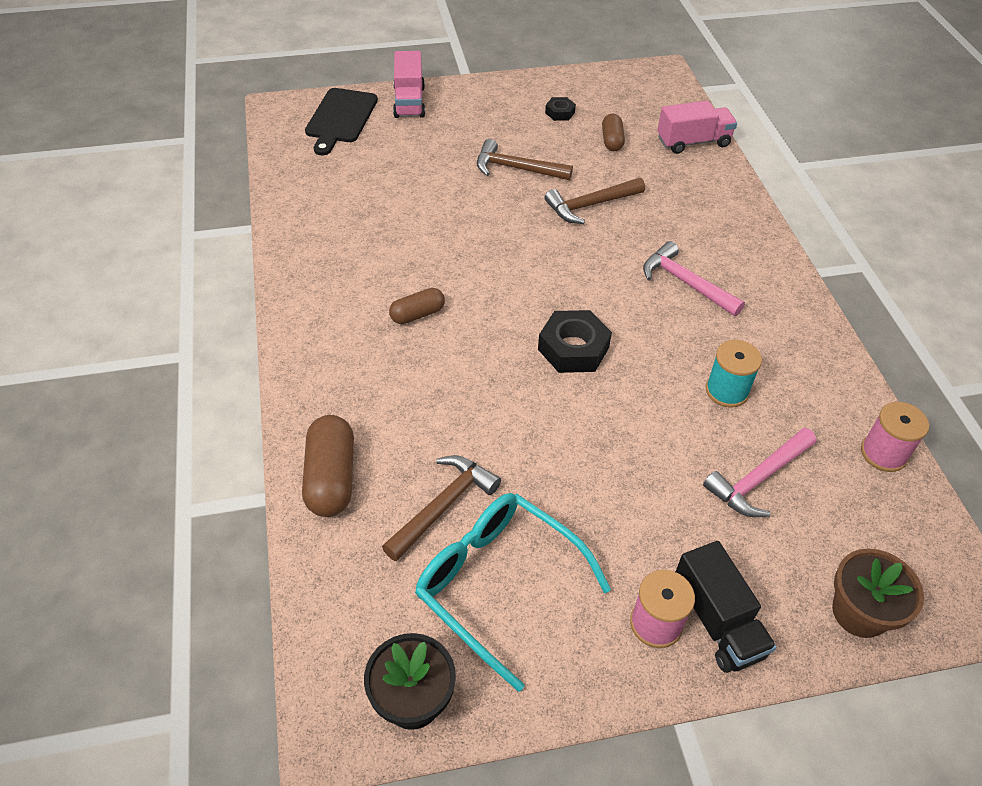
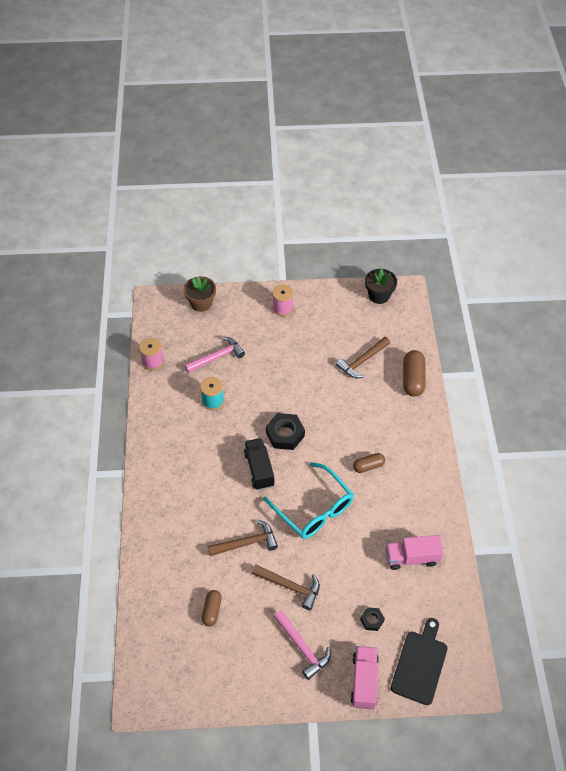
camera: 170 degrees left, 5 degrees up
turquoise glasses [415,493,611,692] -> turquoise glasses moved to [263,462,354,539]
black nut [545,97,576,121] -> black nut moved to [360,607,385,631]
pink hammer [643,241,745,316] -> pink hammer moved to [273,610,331,680]
pink truck [657,101,737,154] -> pink truck moved to [386,535,444,570]
black truck [676,541,776,673] -> black truck moved to [244,438,275,490]

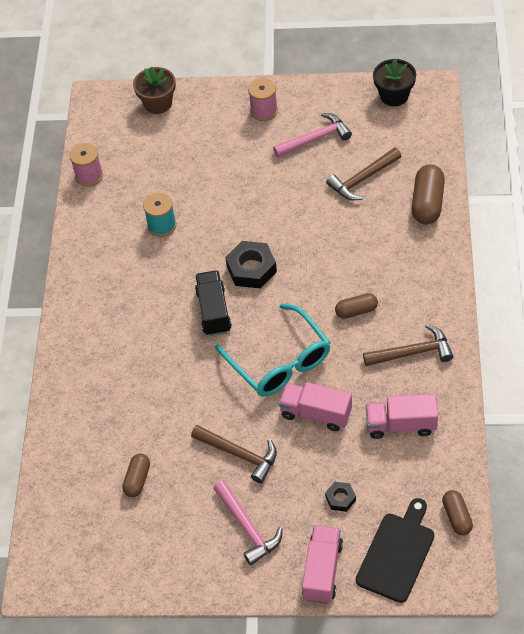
camera: 10 degrees right, 0 degrees up
pink hammer [184,337,245,373] -> pink hammer moved to [273,113,352,157]
brown hammer [207,520,278,556] -> brown hammer moved to [363,324,453,366]
none -> pink truck [279,382,352,431]
none -> brown capsule [442,490,473,535]

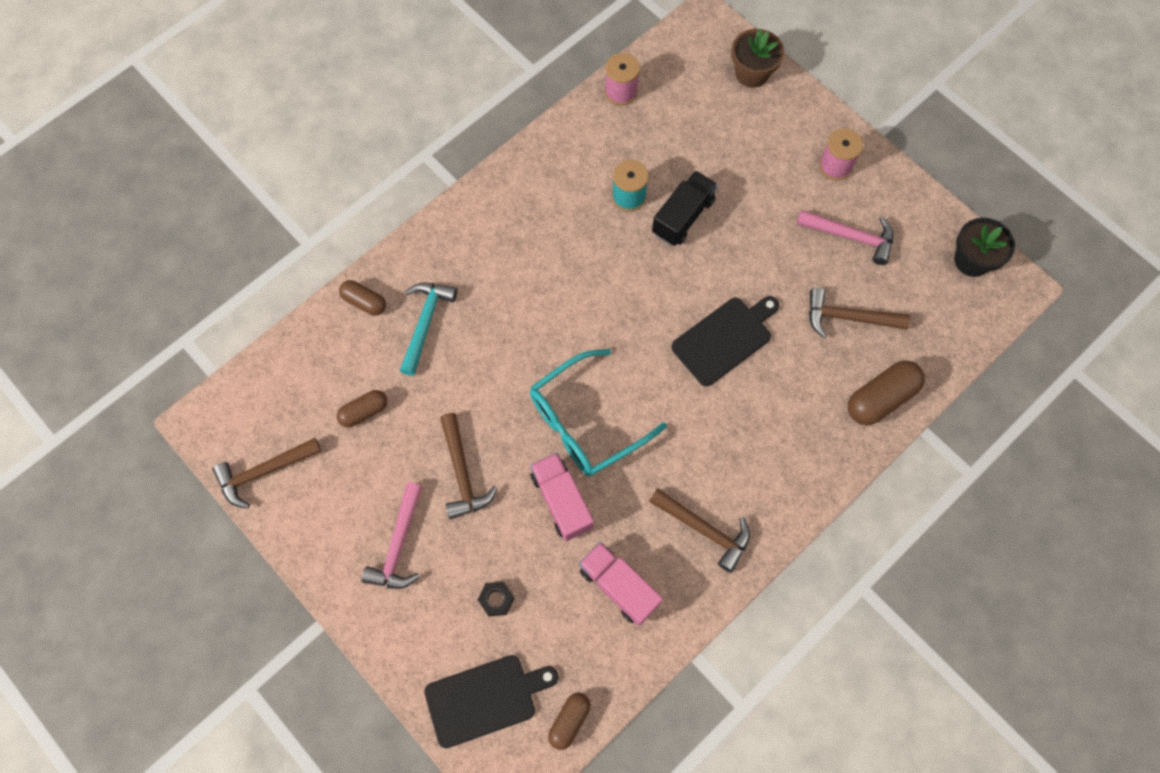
camera: 40 degrees right, 15 degrees up
black truck [195,270,232,336] -> black truck moved to [652,171,718,246]
turquoise glasses [215,304,331,397] -> turquoise glasses turned 45 degrees clockwise [530,349,667,476]
black nut [225,241,277,288] -> none
pink truck [302,525,343,604] -> none
brown capsule [335,293,378,319] -> brown capsule moved to [339,280,386,315]
none -> brown hammer [212,438,322,508]
none -> turquoise hammer [400,283,457,376]
none -> black cutting board [671,296,779,386]

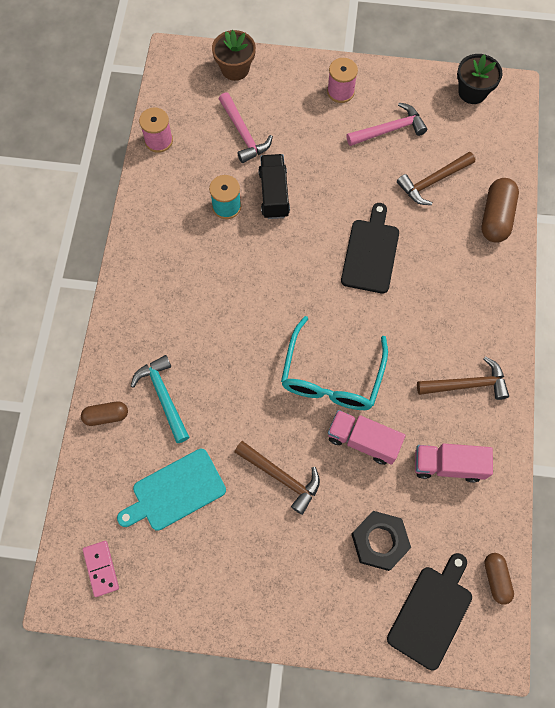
camera: 40 degrees left, 0 degrees up
brown hammer [212,438,322,508] -> none
brown capsule [337,390,387,428] -> turquoise cutting board [117,449,226,531]
pink hammer [361,482,422,589] -> pink hammer moved to [219,92,273,163]
black nut [477,581,515,616] -> black nut [351,511,411,571], size x1.85
none -> pink domino [83,541,119,597]

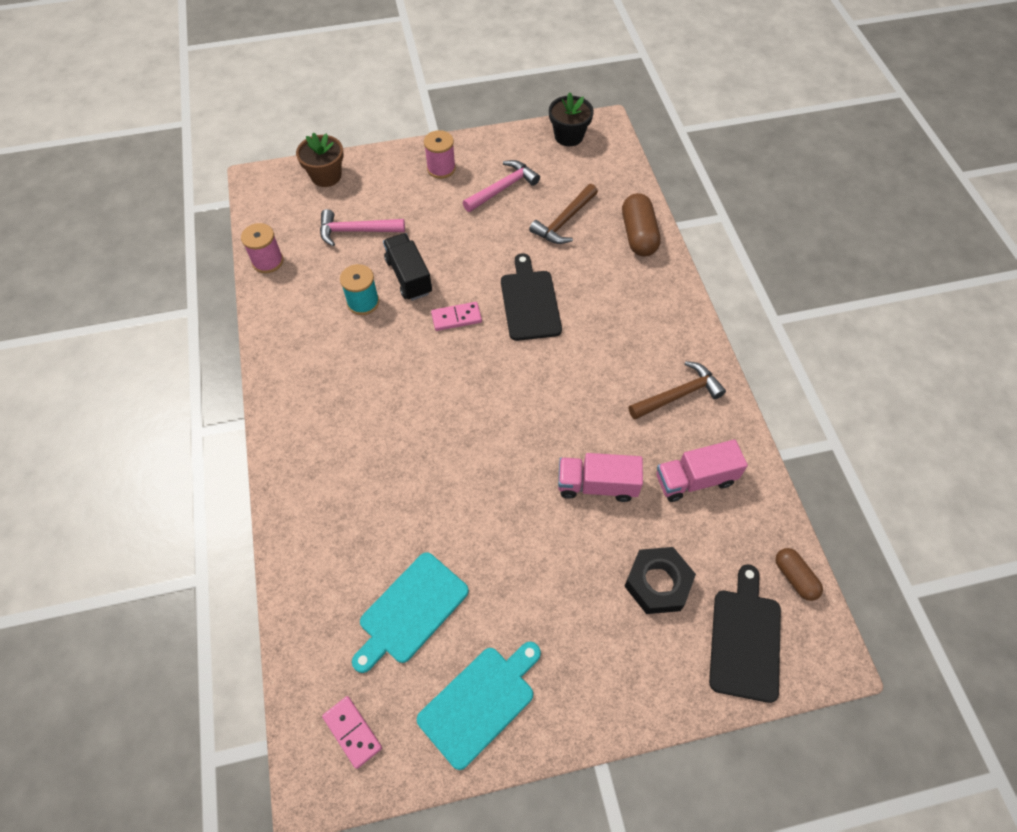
camera: 20 degrees left, 10 degrees down
brown capsule [81,401,128,426] -> none
turquoise hammer [131,355,189,443] -> none
pink hammer [219,92,273,163] -> pink hammer turned 135 degrees clockwise [320,209,405,247]
brown hammer [234,441,320,515] -> none
turquoise glasses [281,316,388,410] -> none
none -> turquoise cutting board [417,642,541,770]
none -> pink domino [431,302,482,331]

